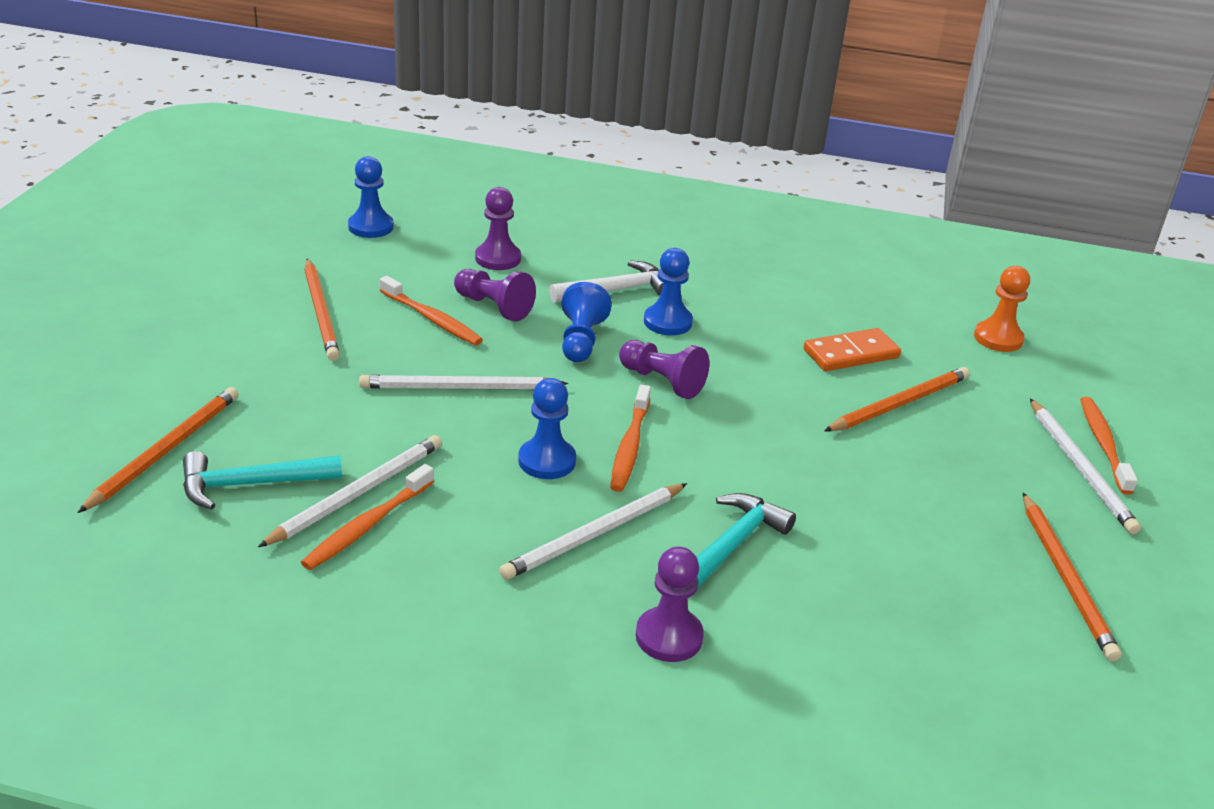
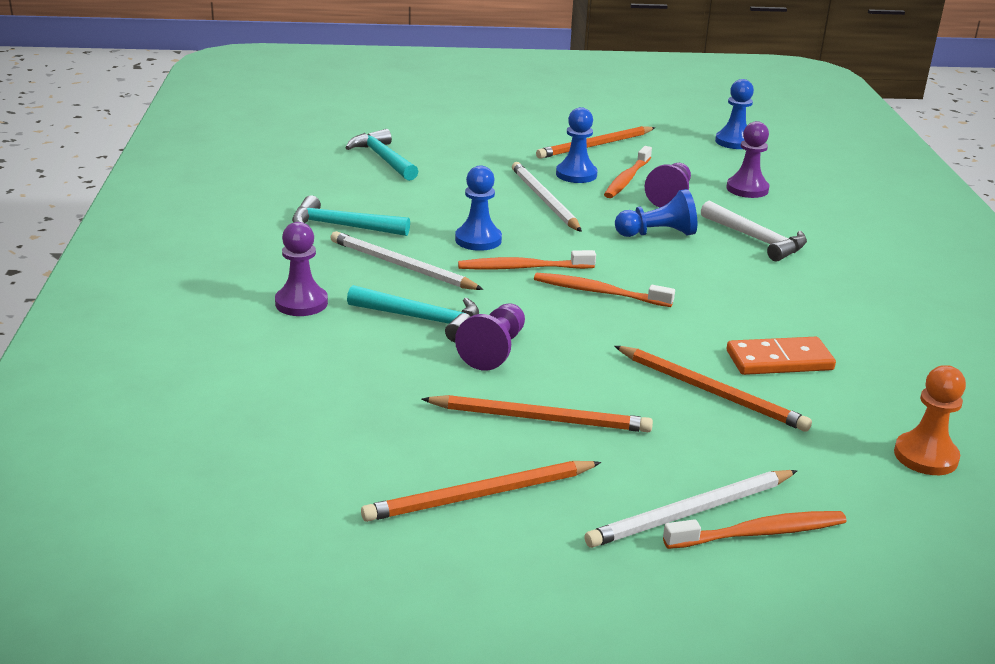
camera: 75 degrees right, 5 degrees down
orange pencil [77,387,238,513] -> orange pencil moved to [422,395,653,432]
white pencil [258,435,442,547] -> none
orange toothbrush [301,464,434,570] -> orange toothbrush moved to [534,273,675,307]
purple pawn [619,340,709,399] -> purple pawn moved to [455,304,525,371]
blue pawn [644,248,693,335] -> blue pawn moved to [556,107,598,183]
orange domino [803,328,901,371] -> orange domino turned 60 degrees counterclockwise [727,337,836,375]
none -> turquoise hammer [292,195,410,236]

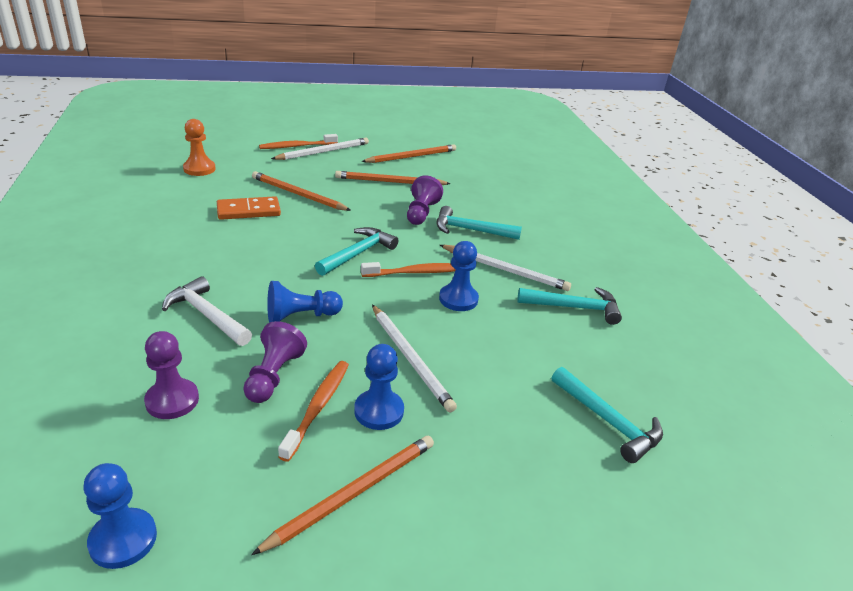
camera: 170 degrees right, 5 degrees up
purple pawn [275,222,328,316] -> none
orange toothbrush [534,273,675,307] -> turquoise hammer [315,227,399,276]

